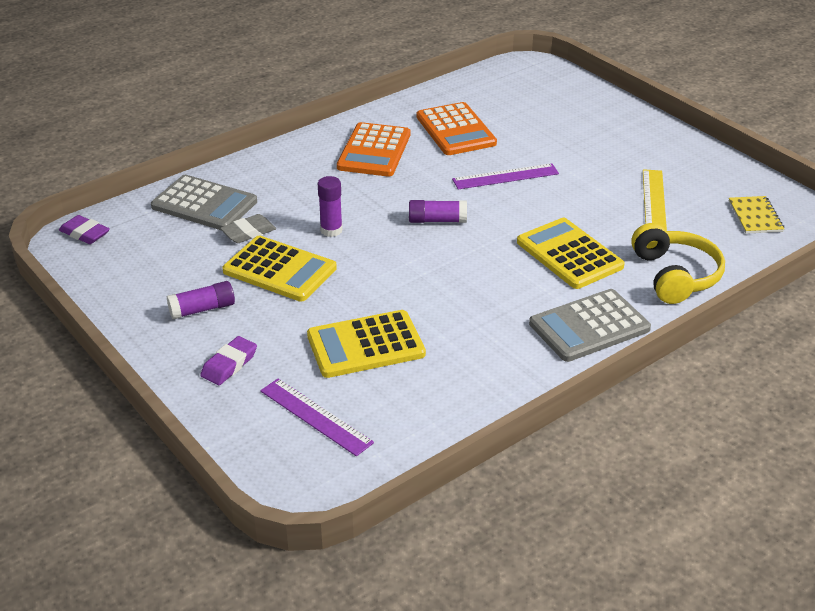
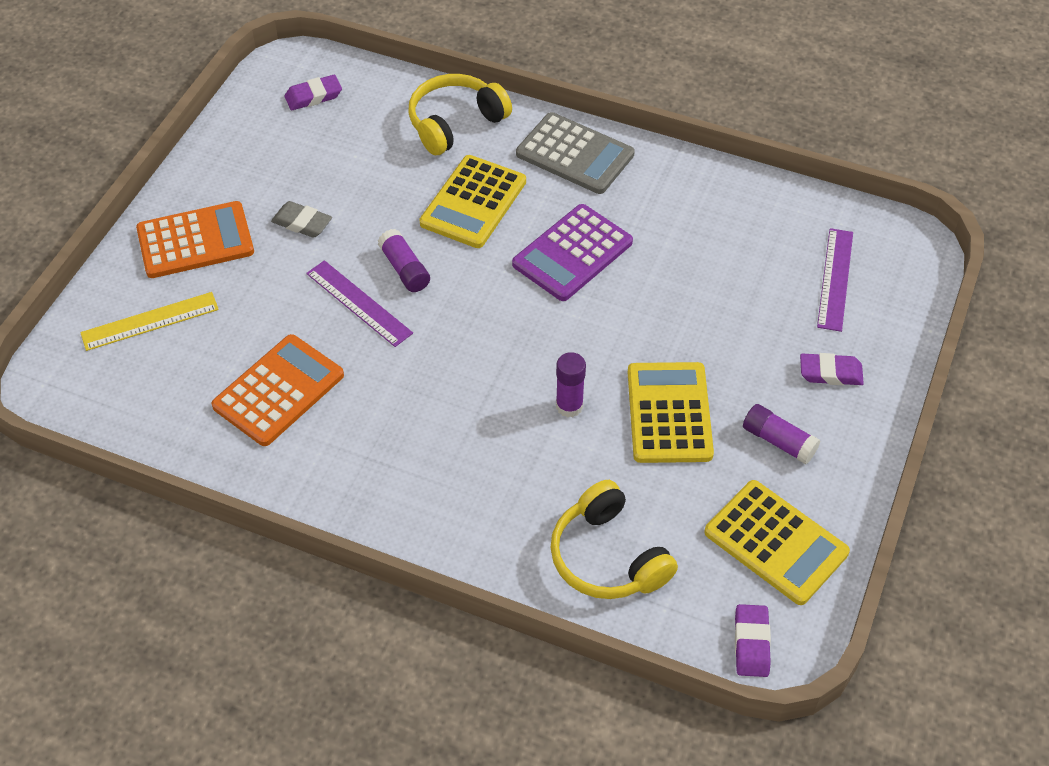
camera: 120 degrees left, 15 degrees up
grey calculator [151,175,257,230] -> yellow headphones [551,480,678,599]
grey eraser [220,214,276,243] -> grey eraser moved to [271,201,332,238]
yellow calculator [307,310,426,378] -> yellow calculator moved to [704,480,850,605]
orange calculator [337,122,410,177] -> orange calculator moved to [136,201,254,278]
purple glue stick [409,200,467,223] -> purple glue stick moved to [378,229,430,292]
yellow ruler [643,169,667,231] -> yellow ruler moved to [80,292,219,351]
yellow notebook [729,196,784,234] -> purple eraser [285,75,342,110]
none -> purple calculator [512,204,633,301]

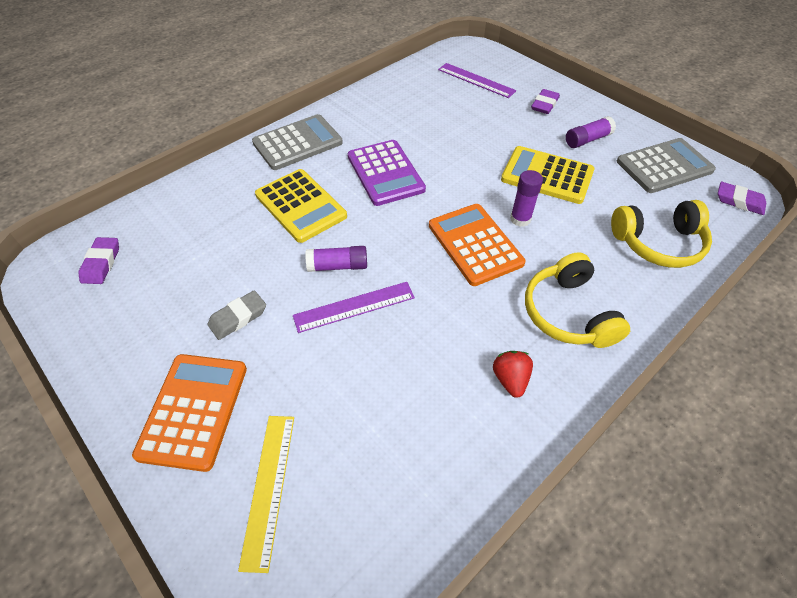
camera: 65 degrees left, 0 degrees up
orange calculator [211,334,344,446] -> orange calculator moved to [429,204,526,286]
yellow headphones [408,74,512,155] -> yellow headphones moved to [525,252,630,348]
yellow calculator [704,480,850,605] -> grey calculator [617,138,716,193]
none -> red strawberry [493,351,533,398]

